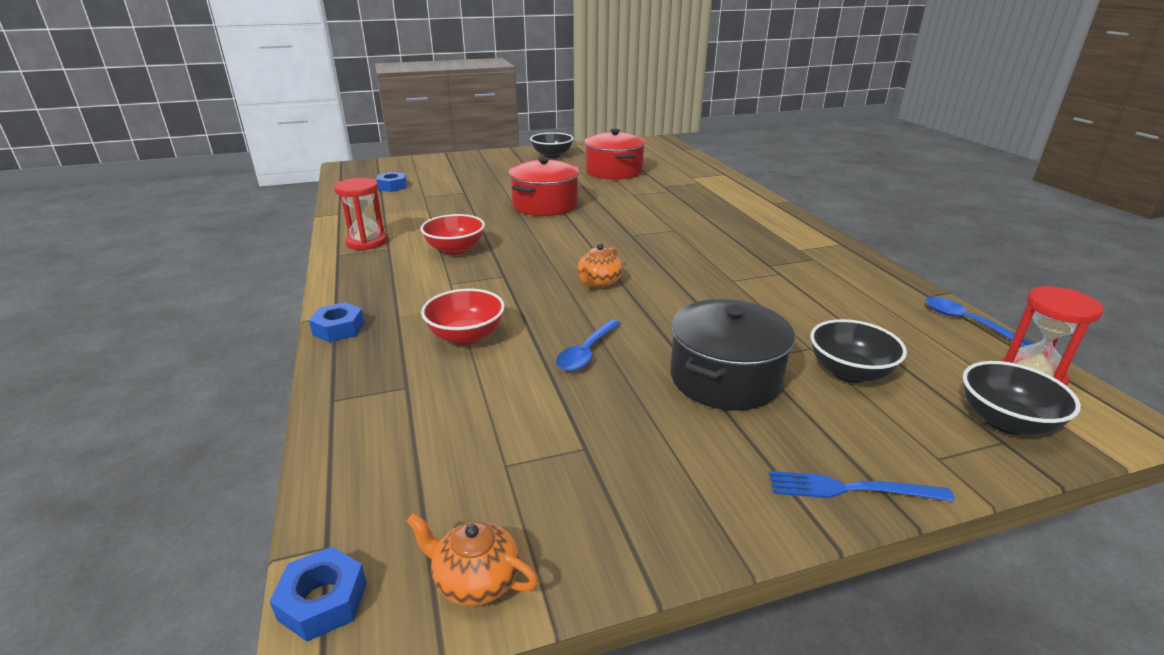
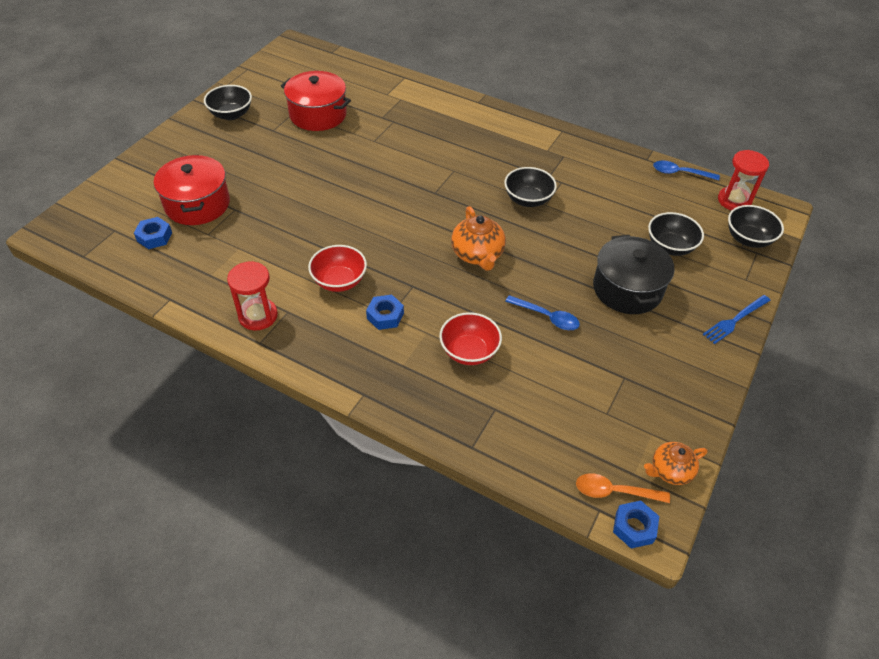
camera: 45 degrees left, 20 degrees up
blue nut [309,302,364,343] -> blue nut moved to [366,295,404,330]
red pot [509,157,580,216] -> red pot moved to [154,155,230,225]
blue spoon [556,319,621,371] -> blue spoon turned 45 degrees counterclockwise [505,295,580,330]
orange teapot [577,244,623,288] -> orange teapot [451,206,506,271], size x1.51
none -> black bowl [504,167,557,207]
none -> orange spoon [576,473,670,503]

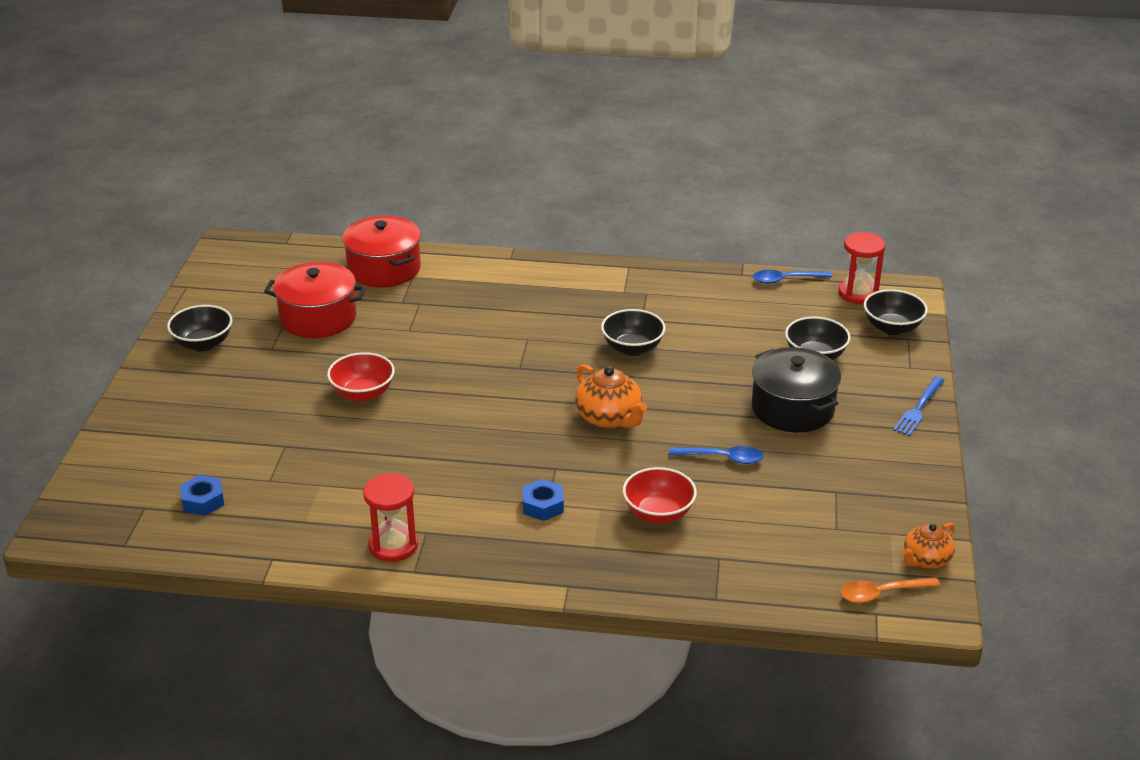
camera: 20 degrees left, 15 degrees down
red pot [154,155,230,225] -> red pot moved to [343,216,421,287]
red bowl [308,245,367,292] -> red bowl moved to [327,352,395,402]
blue nut [613,501,659,549] -> none

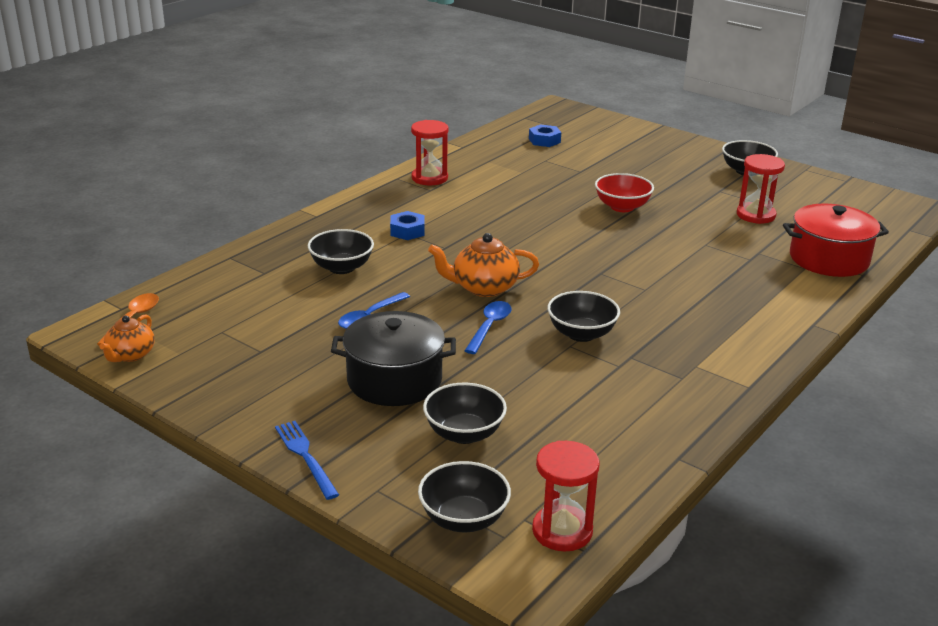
camera: 120 degrees right, 5 degrees down
red pot [264,262,366,338] -> red hourglass [737,154,785,224]
red bowl [623,467,697,524] -> black bowl [308,229,374,274]
blue spoon [753,270,832,284] -> blue spoon moved to [465,301,511,354]
orange teapot [902,523,955,568] -> orange teapot turned 150 degrees counterclockwise [99,315,155,362]

